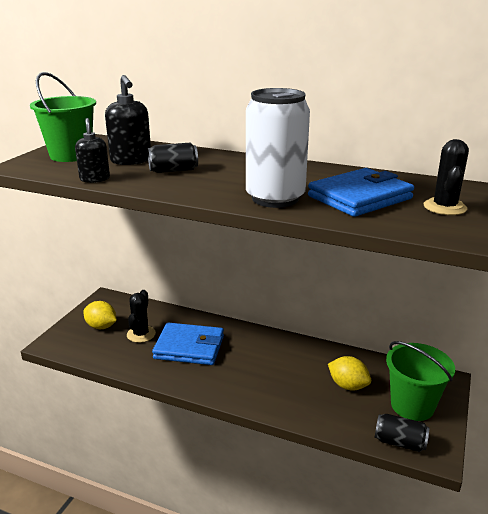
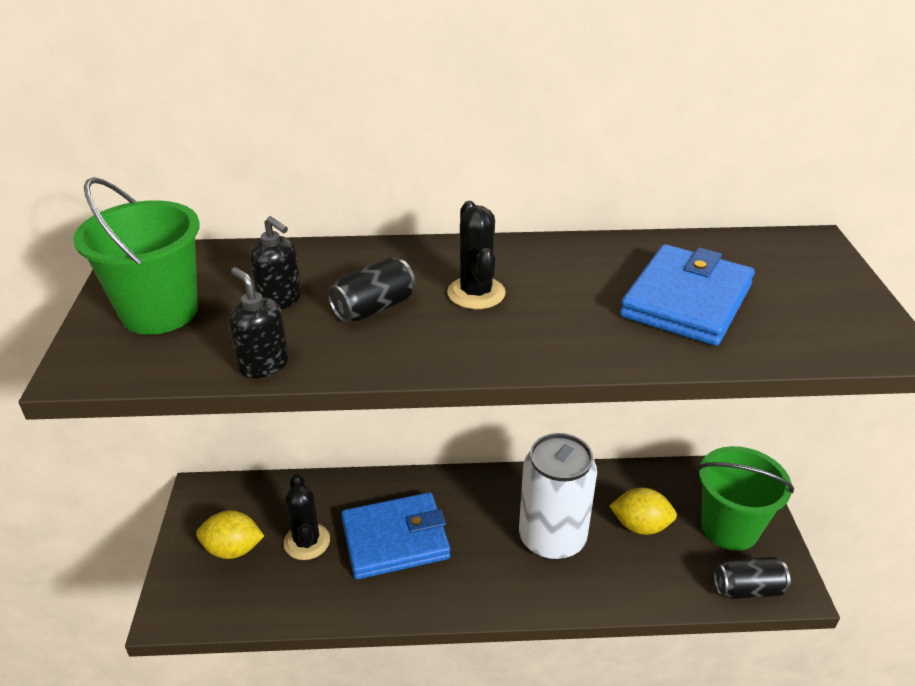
camera: 25 degrees left, 10 degrees up
black soap dispenser [105,75,151,165] -> black soap dispenser [250,216,302,309], size x0.66
white can [246,88,310,208] -> white can moved to [519,433,597,560]
black cactus [424,139,469,215] -> black cactus moved to [447,201,506,309]

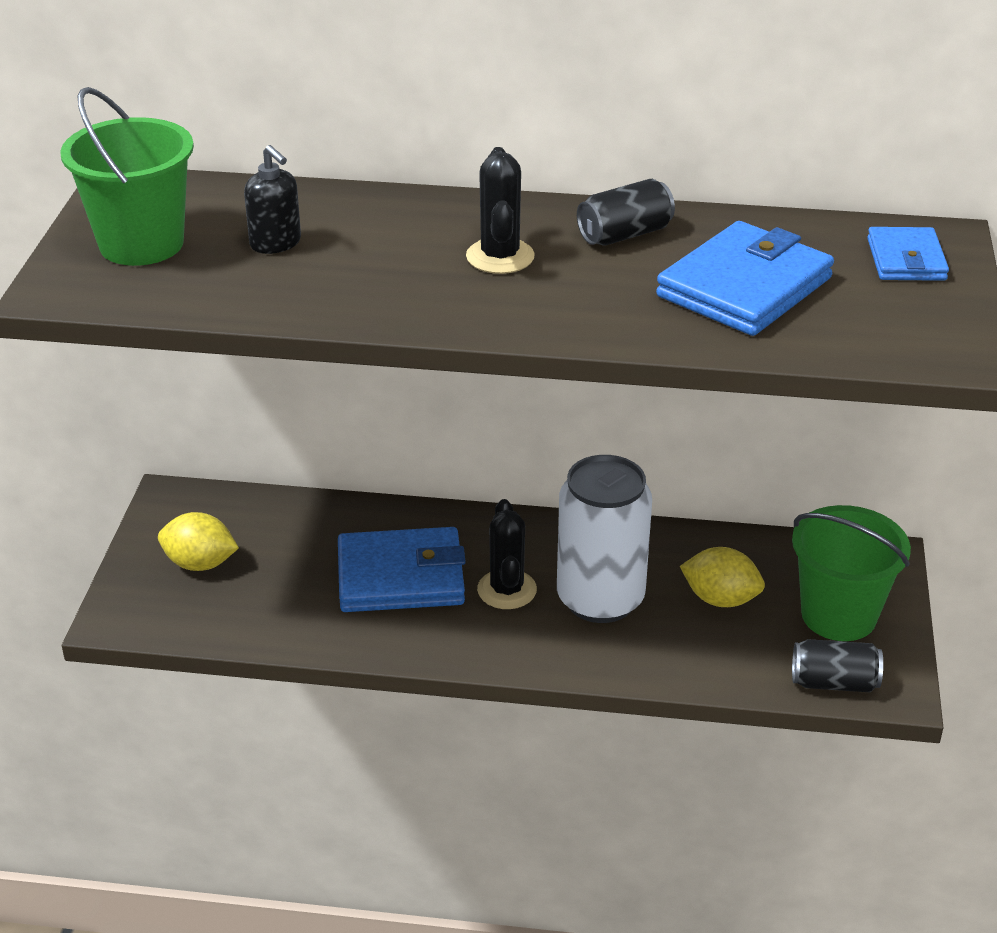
camera: 10 degrees right, 0 degrees up
black soap dispenser [228,267,289,378] -> none
black cactus [283,474,330,560] -> black cactus moved to [477,499,537,609]
black can [328,257,416,323] -> black can moved to [577,179,675,246]
none -> blue wallet [867,227,949,281]

